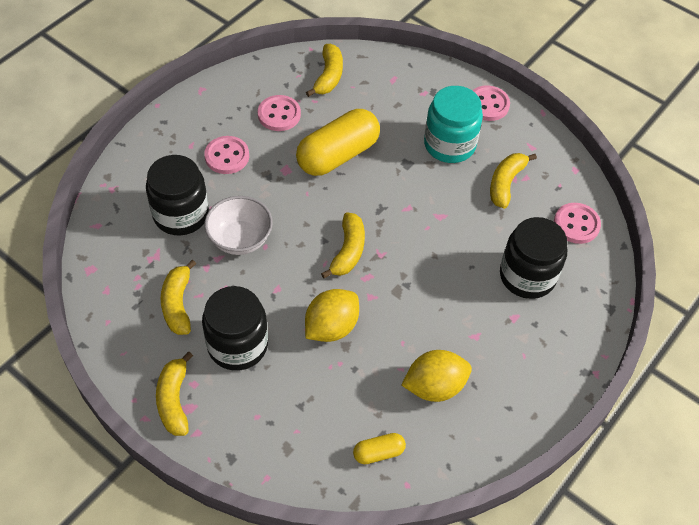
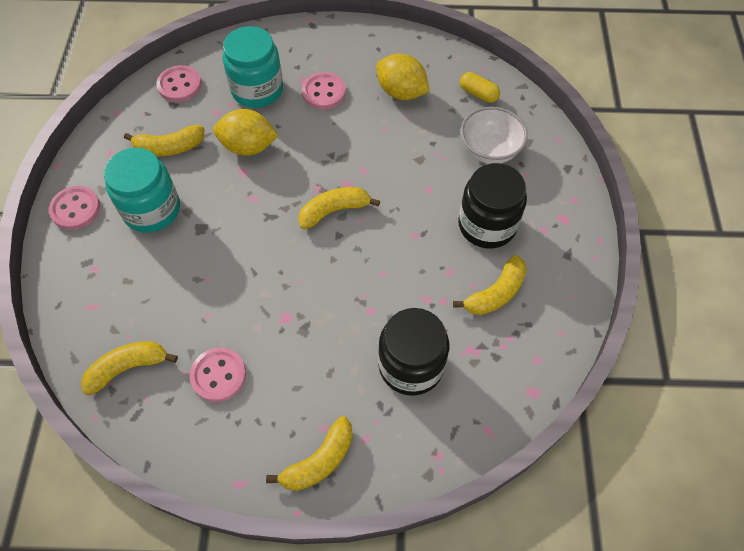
camera: 125 degrees left, 5 degrees up
yellow banana [156,351,193,436] -> yellow banana moved to [266,416,353,491]
pink button [204,136,249,174] -> pink button moved to [302,72,346,109]
white bowl [205,196,273,255] -> white bowl moved to [461,107,528,164]
yellow capsule [296,109,380,176] -> none
yellow lemon [305,289,359,342] -> yellow lemon moved to [213,109,279,156]
black jar [500,217,567,299] -> turquoise jar [223,26,283,108]

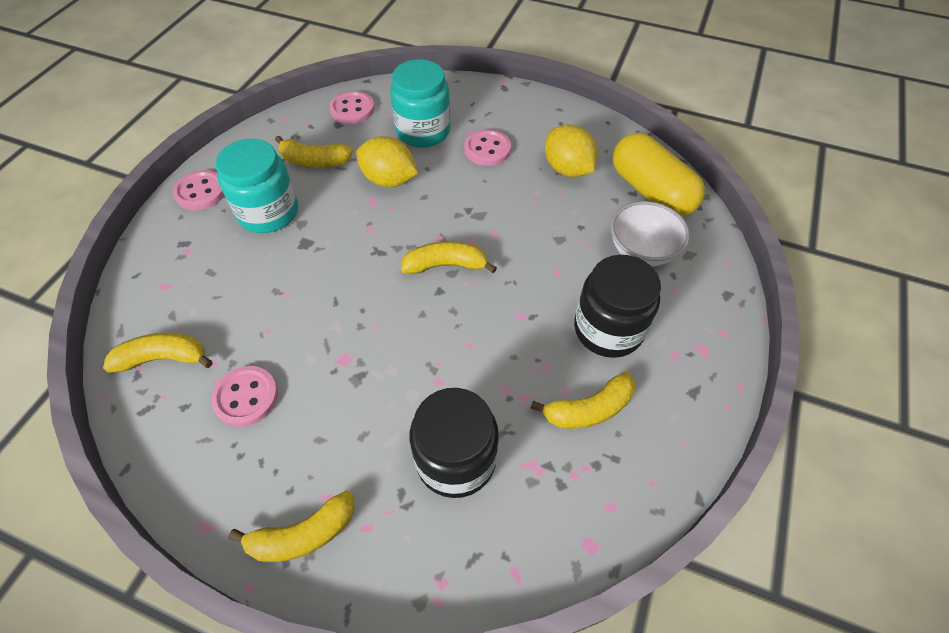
camera: 20 degrees right, 5 degrees down
yellow capsule [460,72,500,103] -> yellow capsule [613,133,705,217], size x2.14

